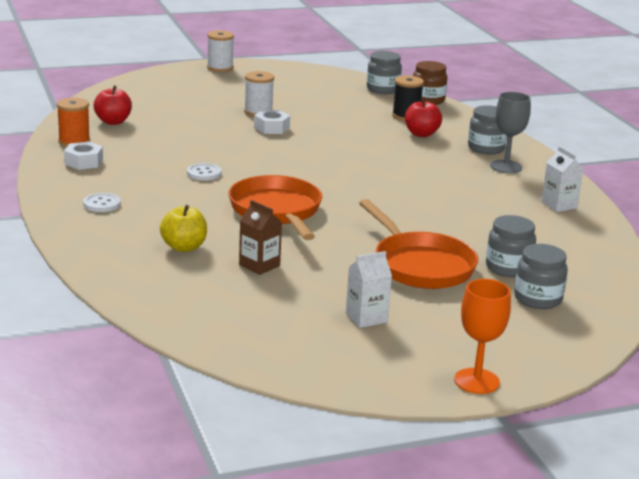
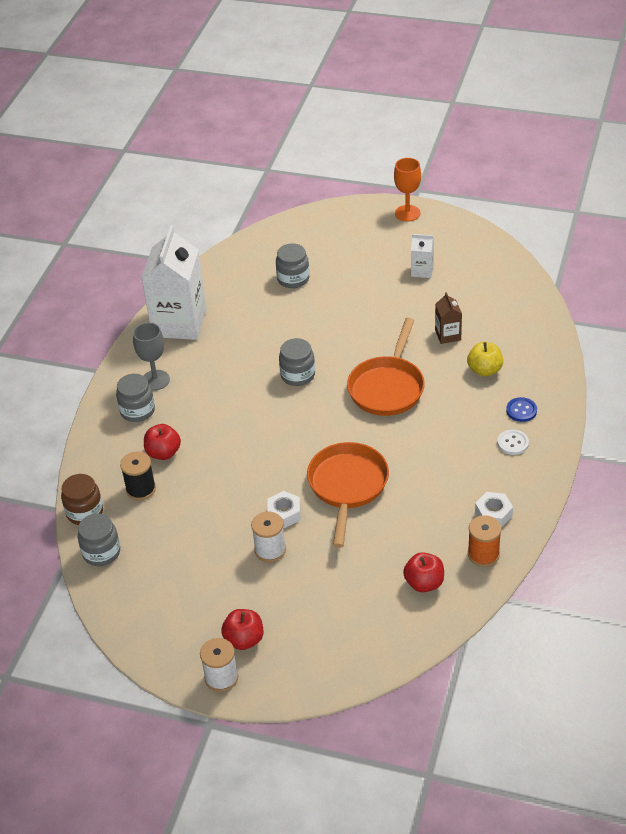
camera: 140 degrees left, 20 degrees up
white button [187,163,221,181] -> none
orange pan [359,199,478,289] -> orange pan moved to [307,442,389,548]
grey jar [514,244,568,309] -> grey jar moved to [279,338,315,386]
white carton [541,146,584,212] -> white carton [141,225,207,340], size x2.23
none -> red apple [221,609,263,650]
none -> blue button [506,397,537,422]

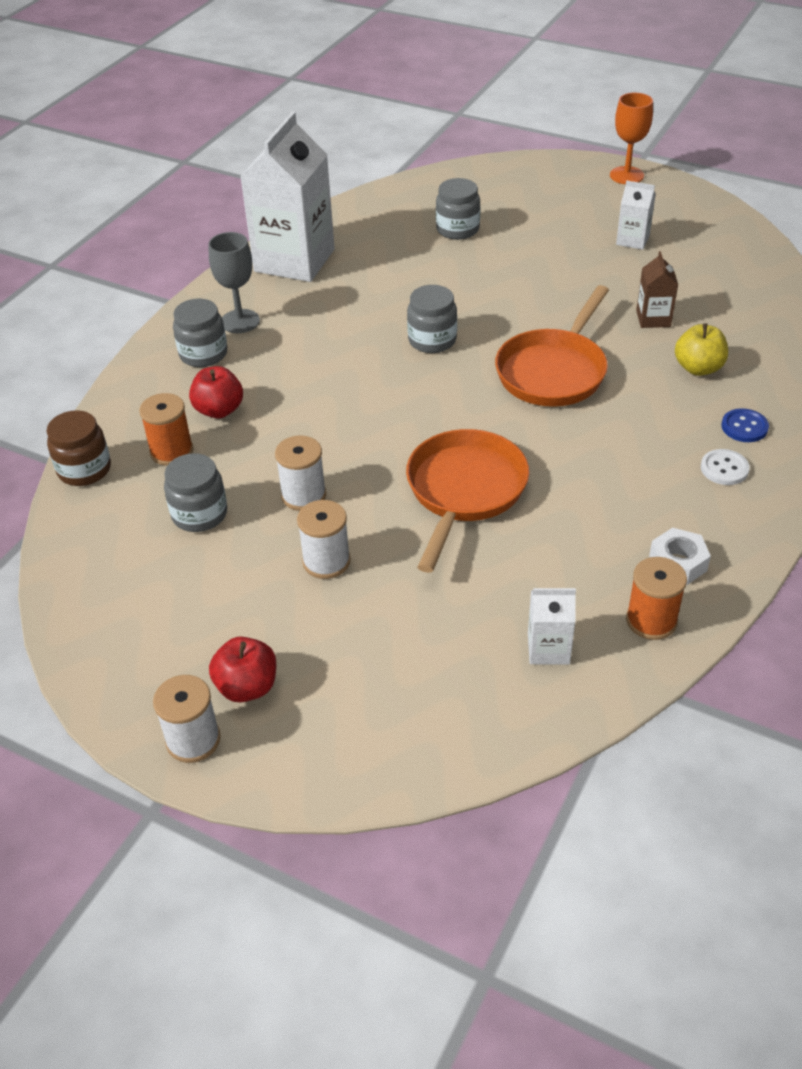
camera: 10 degrees right, 0 degrees up
grey jar [78,513,120,566] -> grey jar moved to [164,453,227,532]
black spool [120,451,156,500] -> orange spool [139,393,193,466]
white nut [267,491,301,528] -> none
red apple [403,552,444,592] -> white carton [528,588,576,665]
none -> white spool [275,435,326,511]

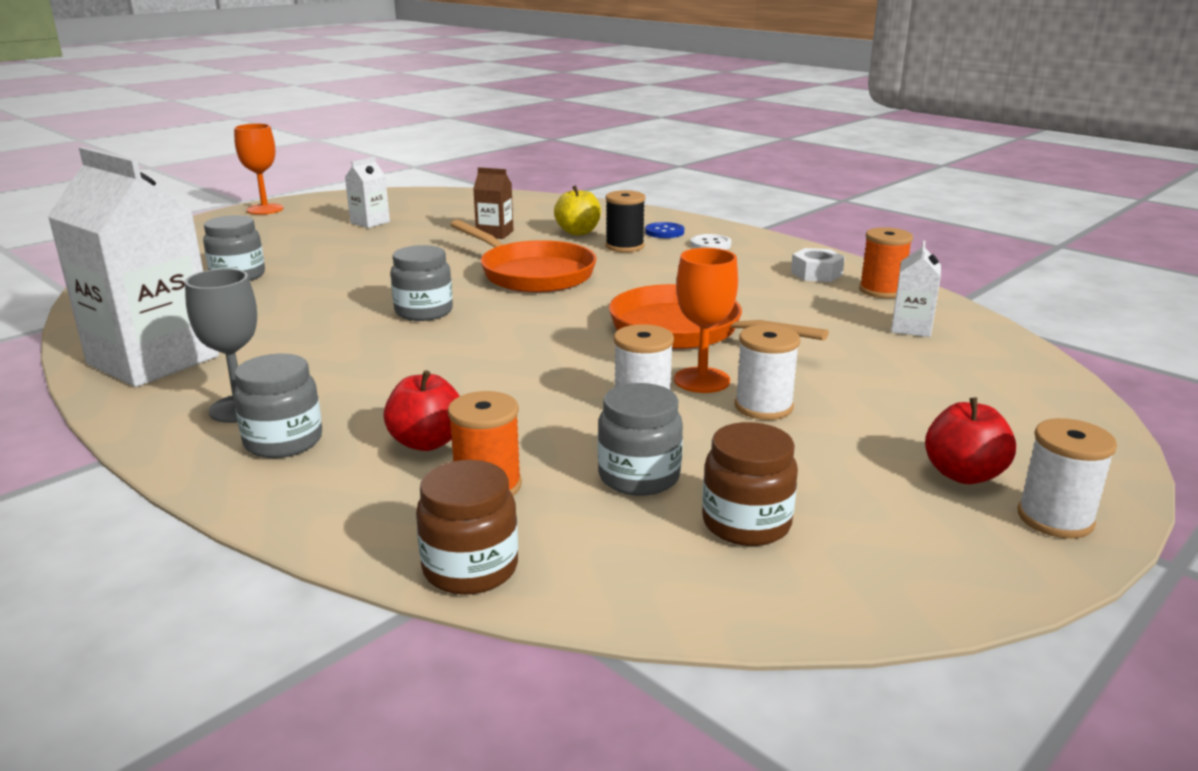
camera: 75 degrees left, 20 degrees down
none -> black spool [605,190,646,252]
none -> orange goblet [674,248,738,393]
none -> brown jar [702,422,798,546]

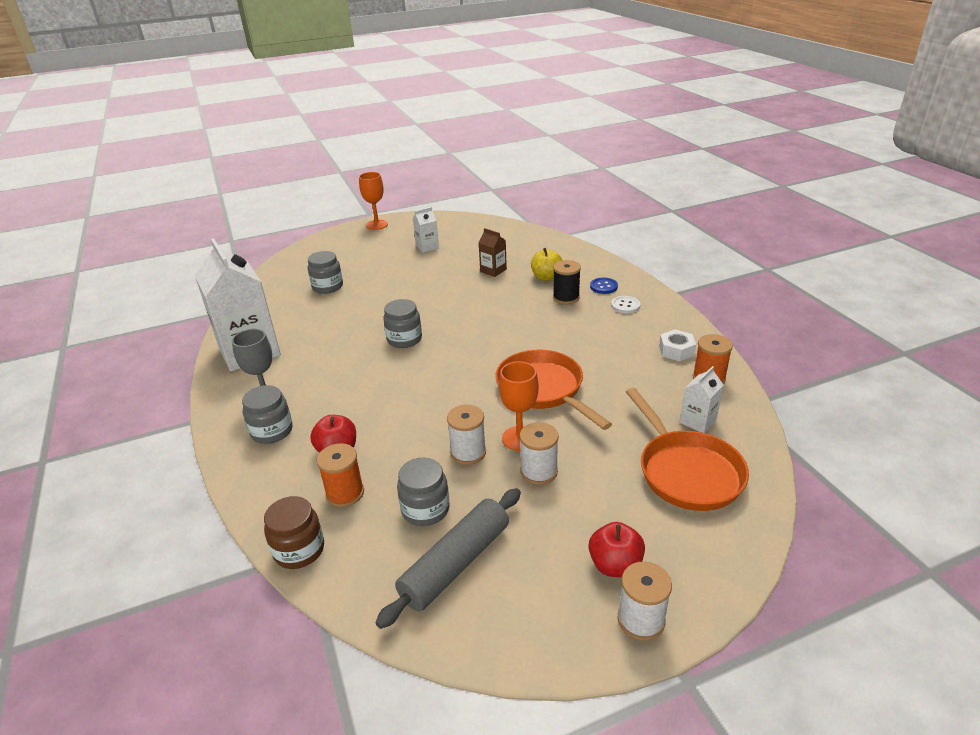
camera: 25 degrees right, 10 degrees up
orange pan [450,220,596,293] -> orange pan moved to [626,388,749,511]
brown jar [702,422,798,546] -> grey rolling pin [375,488,521,629]

